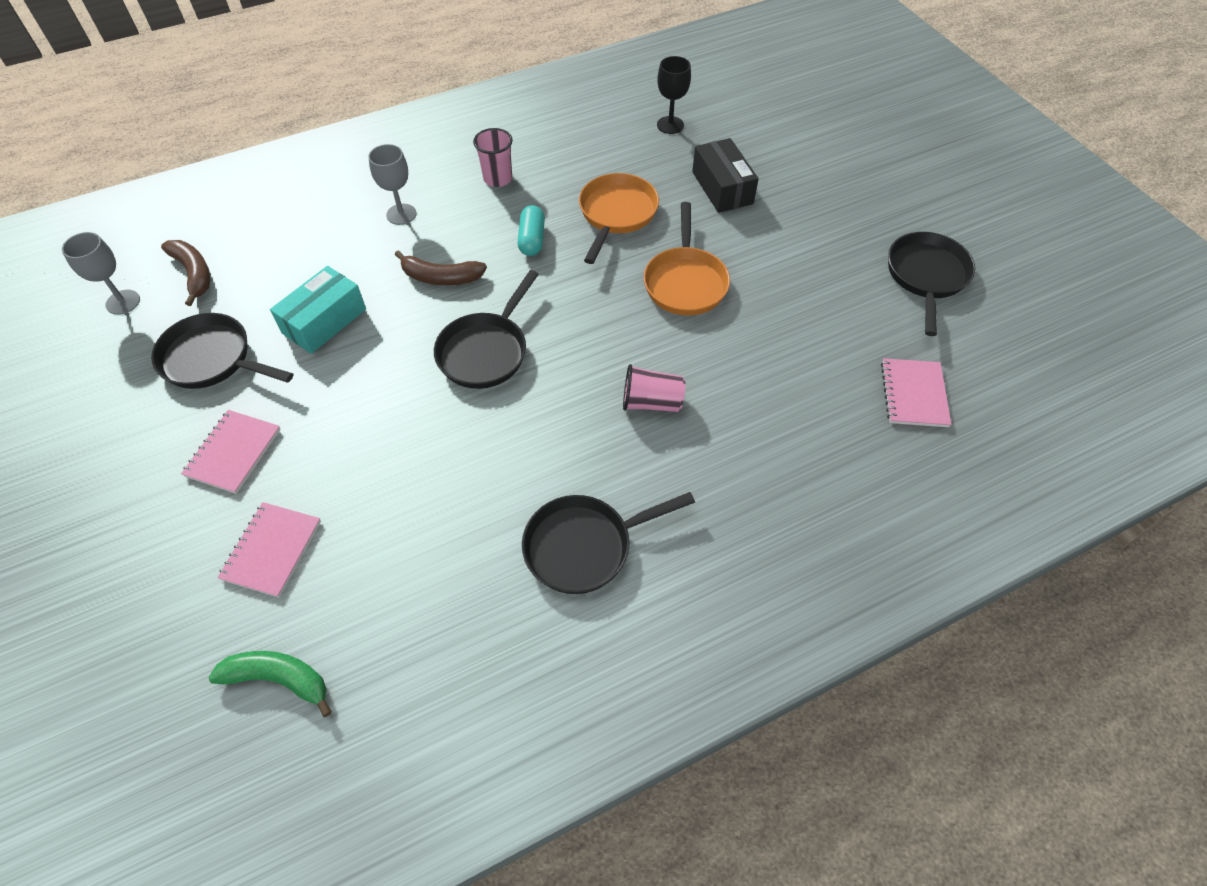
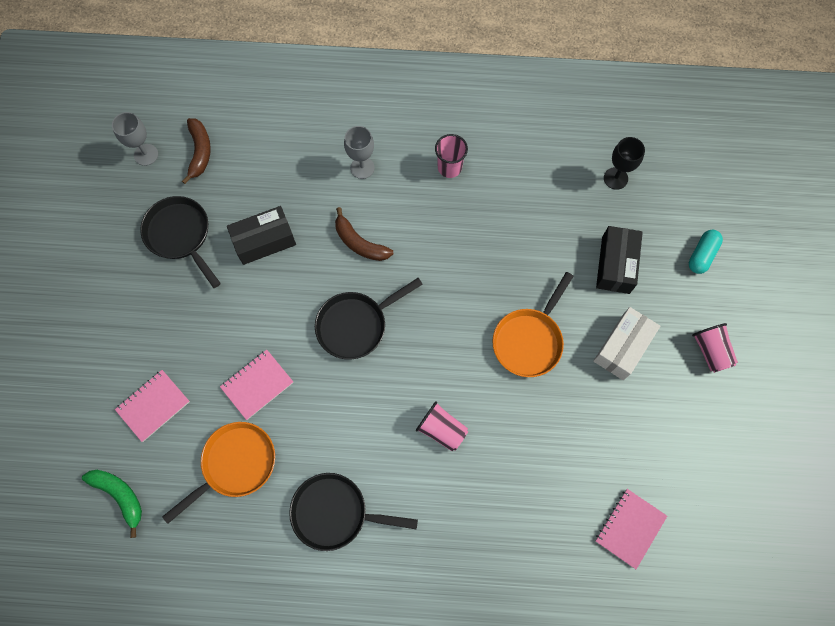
camera: 30 degrees right, 15 degrees up
pink notebook [181,410,281,494] -> pink notebook moved to [220,350,294,420]
turquoise box [270,266,366,354] -> black box [227,206,296,265]
turquoise capsule [518,205,545,256] -> turquoise capsule moved to [689,230,723,274]
orange pan [579,173,659,264] -> orange pan moved to [162,422,275,524]
black pan [888,232,975,336] -> none
none -> white box [593,307,660,380]
none -> pink cup [692,323,738,373]

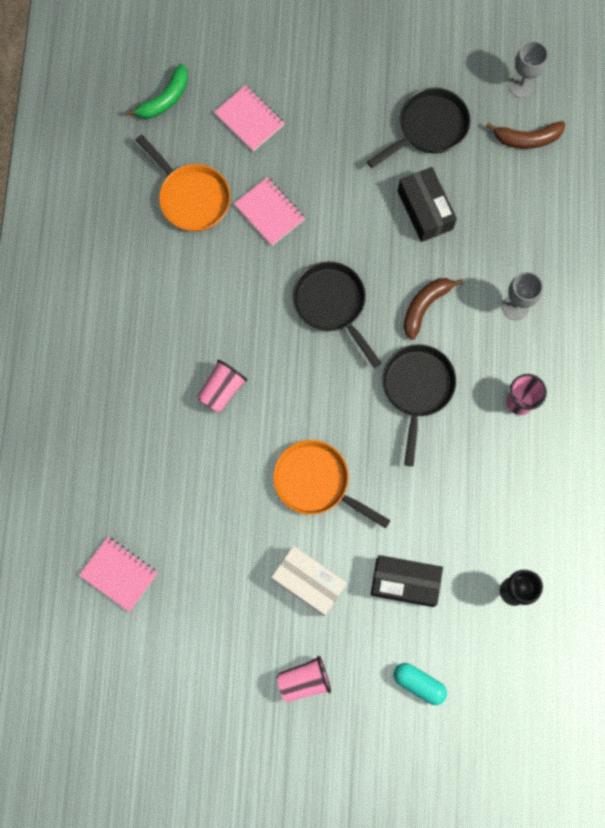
camera: 90 degrees right, 5 degrees up
black pan [289,473,418,551] -> black pan moved to [382,344,456,466]

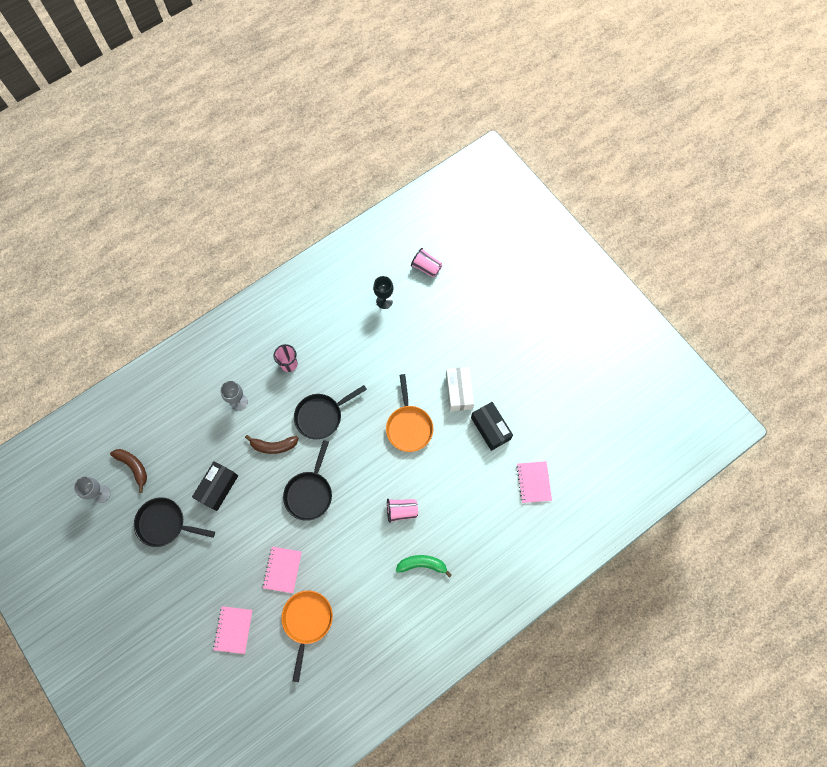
camera: 130 degrees left, 5 degrees down
green banana [126,64,188,119] -> green banana moved to [396,555,452,578]
pink cup [277,656,331,702] -> pink cup moved to [411,248,442,277]
black box [371,555,443,607] -> black box moved to [471,402,513,451]
turquoise capsule [394,663,447,705] -> none

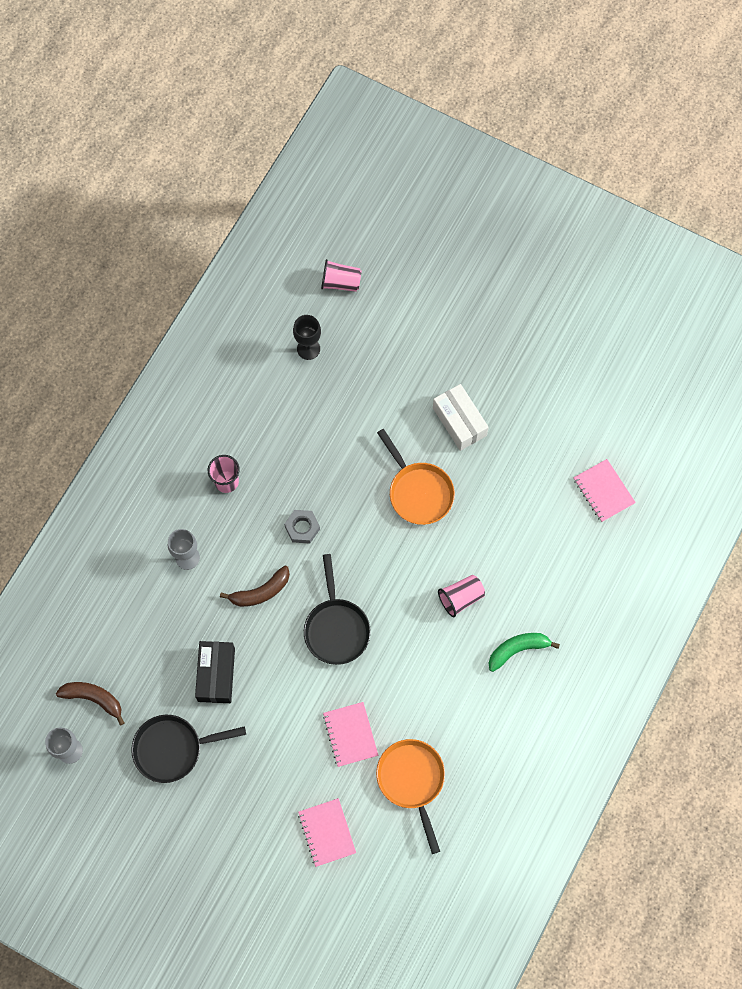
camera: 25 degrees left, 0 degrees up
black pan [294,385,367,439] -> grey nut [284,510,320,544]
black box [471,402,513,451] -> none

